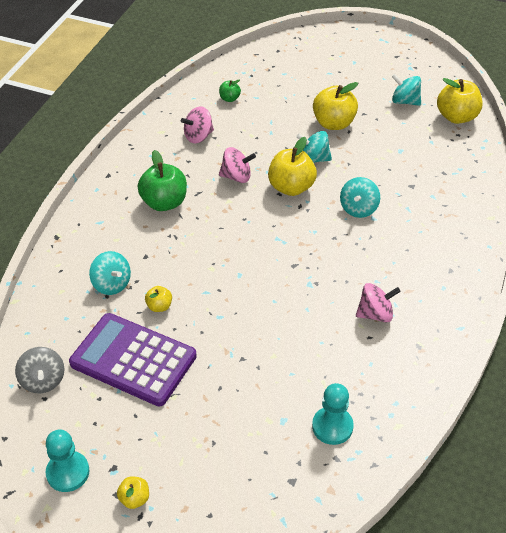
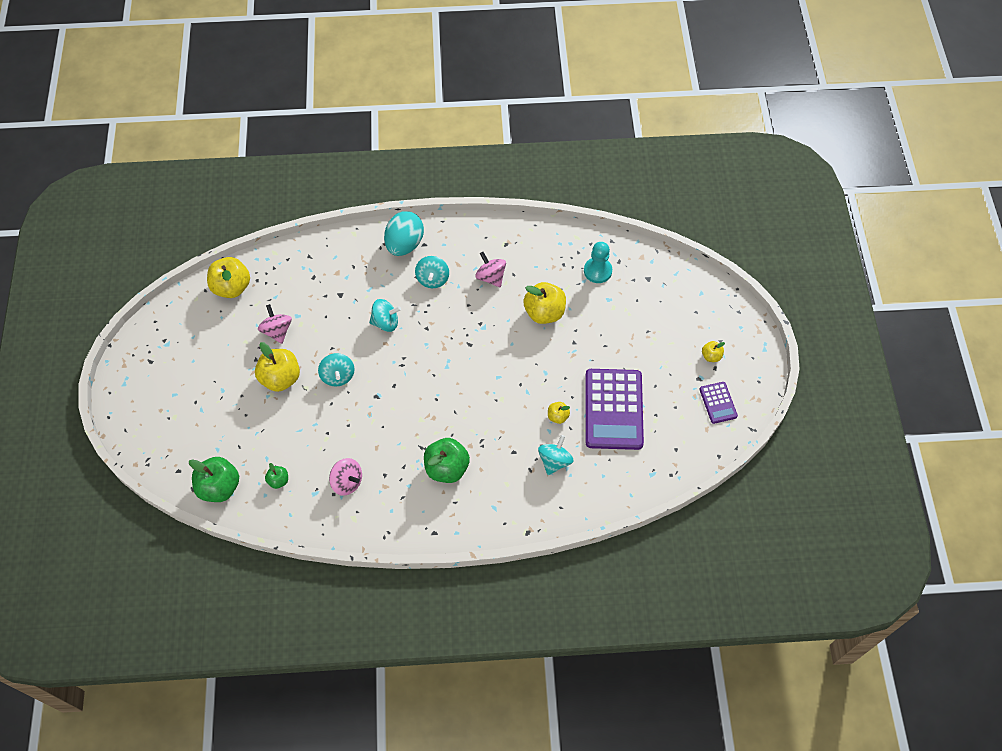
camera: 115 degrees left, 15 degrees up
grey spinning top [15,347,64,394] -> none
turquoise pawn [46,430,90,492] -> purple calculator [699,382,738,424]
pink spinning top [219,147,256,183] -> pink spinning top moved to [258,304,292,344]
yellow apple [268,137,317,196] -> yellow apple moved to [523,282,566,324]
turquoise spinning top [391,73,421,106] -> turquoise spinning top moved to [415,256,449,288]
none -> green apple [189,457,239,502]
none -> turquoise egg [384,211,424,256]

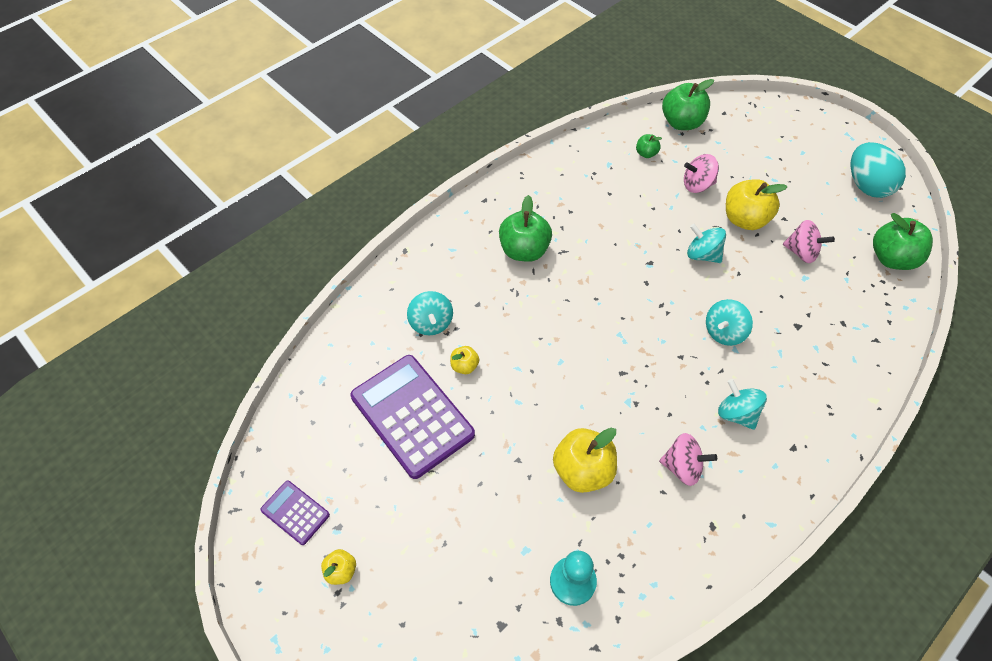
camera: 140 degrees right, 5 degrees down
yellow apple [207,257,250,298] -> green apple [873,213,933,270]
pink spinning top [329,458,362,496] -> pink spinning top moved to [684,154,719,193]
turquoise egg [384,211,424,256] -> turquoise egg moved to [850,142,906,198]

